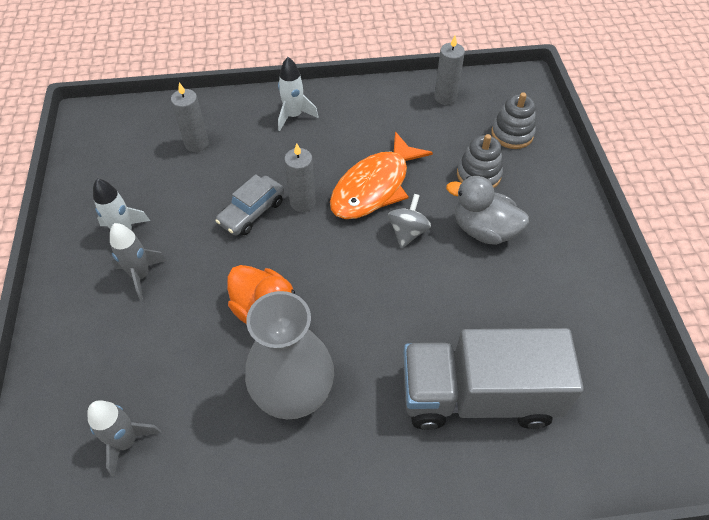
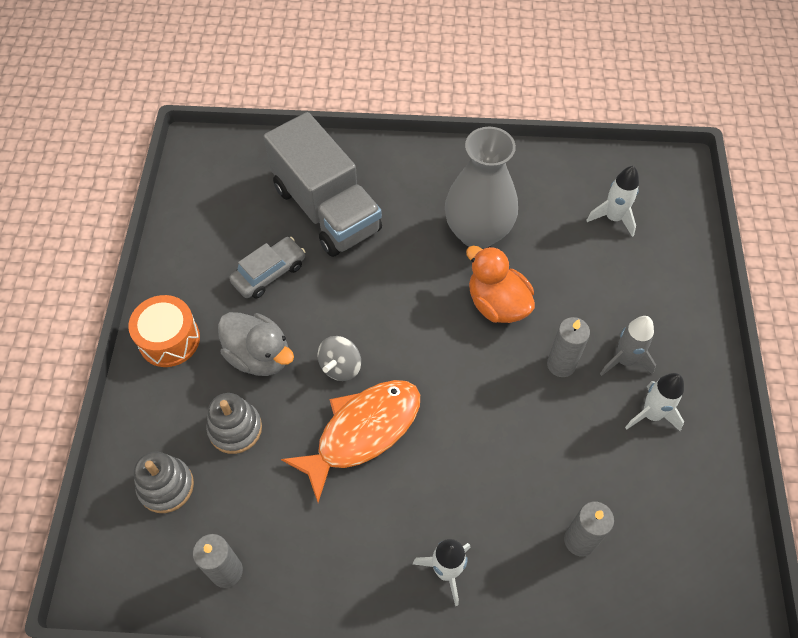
camera: 170 degrees left, 5 degrees up
grey rocket [87,400,162,477] -> white rocket [586,166,639,237]
grey car [215,174,284,236] -> grey car moved to [229,237,306,299]
grey candle [284,143,316,212] -> grey candle moved to [547,317,590,377]
grey truck [403,328,584,430] -> grey truck turned 45 degrees clockwise [264,112,382,257]
none -> orange drum [128,295,200,367]

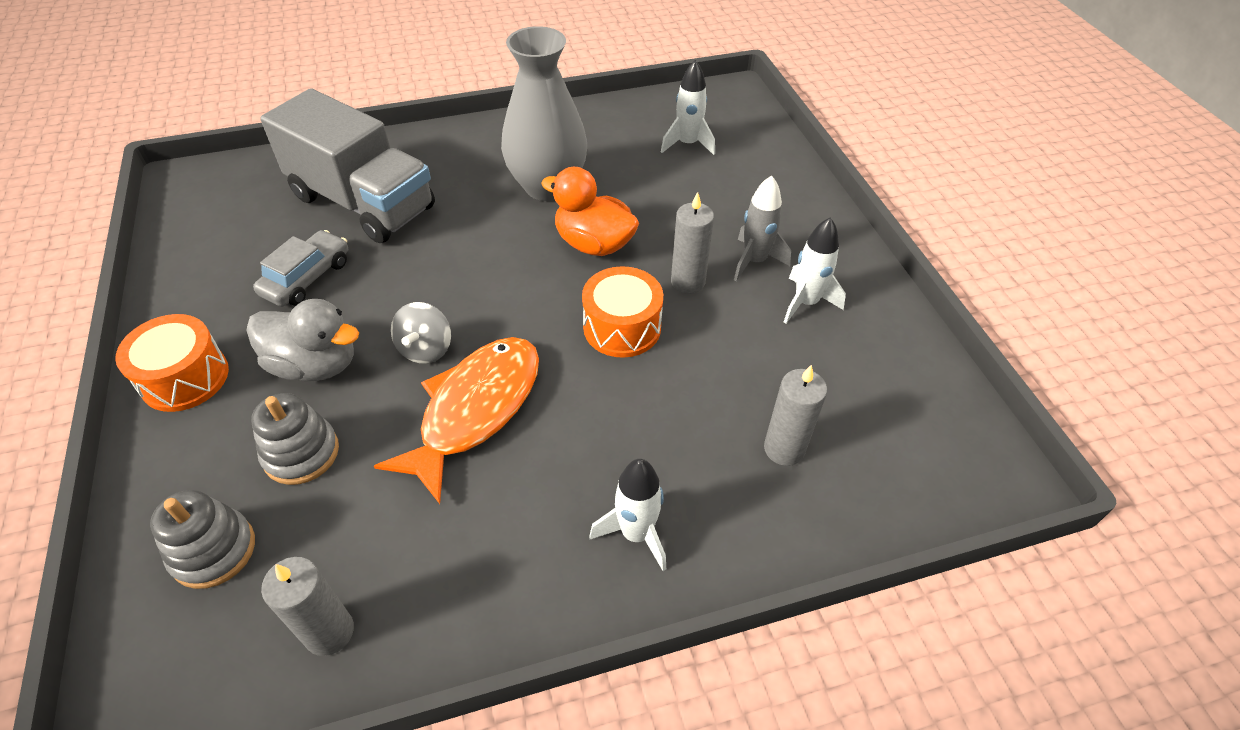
camera: 20 degrees left, 10 degrees down
none -> orange drum [582,266,663,358]

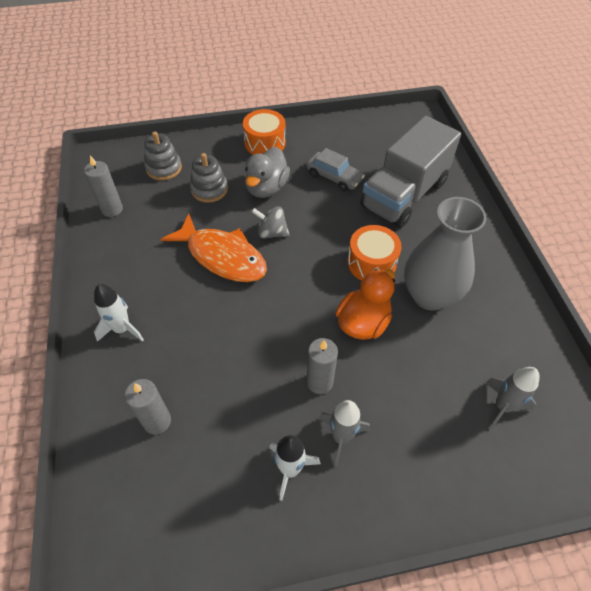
camera: 95 degrees right, 5 degrees up
orange drum [582,266,663,358] -> orange drum moved to [347,225,402,280]
white rocket [661,60,715,155] -> grey rocket [486,367,539,429]

